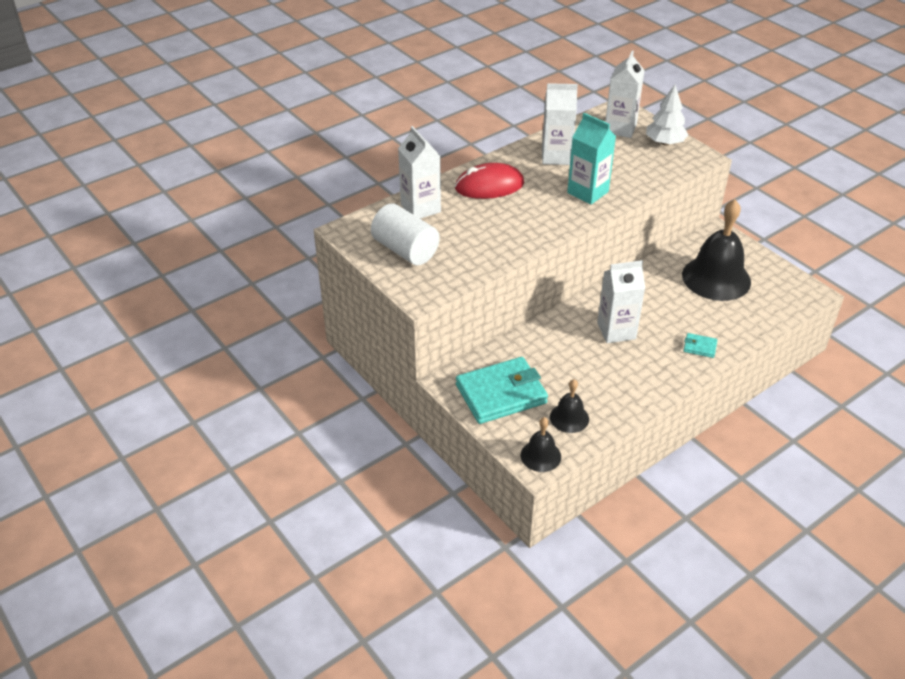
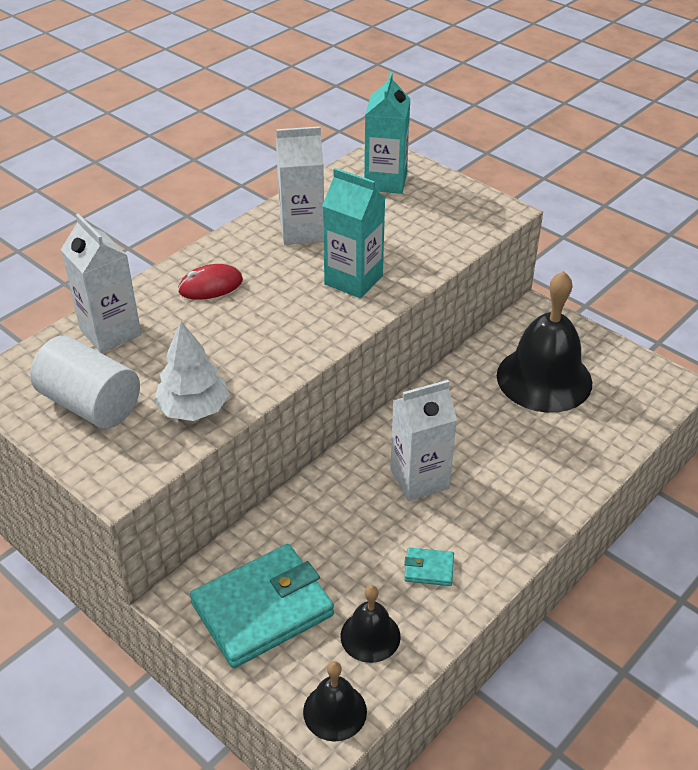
camera: 10 degrees left, 0 degrees up
red mouse [455,163,524,199] -> red mouse [178,264,243,300], size x0.64
white carton [605,51,645,138] -> turquoise carton [364,72,411,194]
white tree [646,85,688,145] -> white tree moved to [154,321,230,421]
turquoise wallet [683,333,717,358] -> turquoise wallet moved to [404,547,454,586]

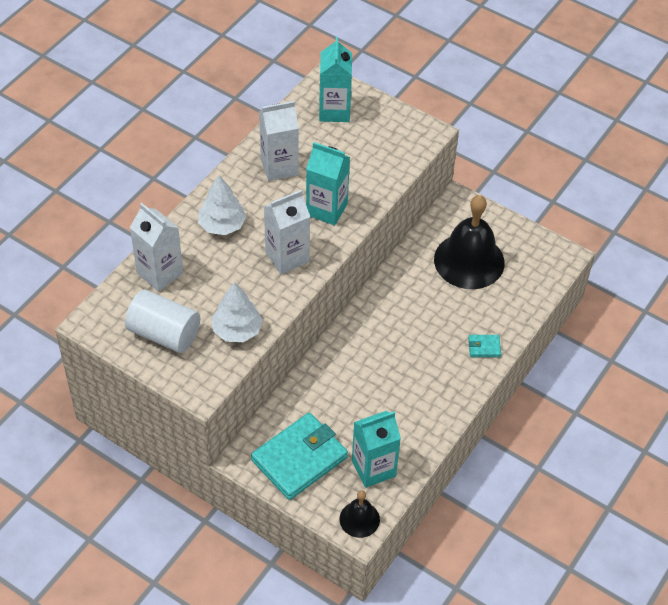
camera: 10 degrees left, 10 degrees up
red mouse [178,264,243,300] -> white tree [198,175,247,235]
black bell [340,585,401,663] -> turquoise carton [352,411,401,488]
white carton [390,380,457,501] -> white carton moved to [264,190,310,274]
turquoise wallet [404,547,454,586] -> turquoise wallet moved to [468,335,501,357]

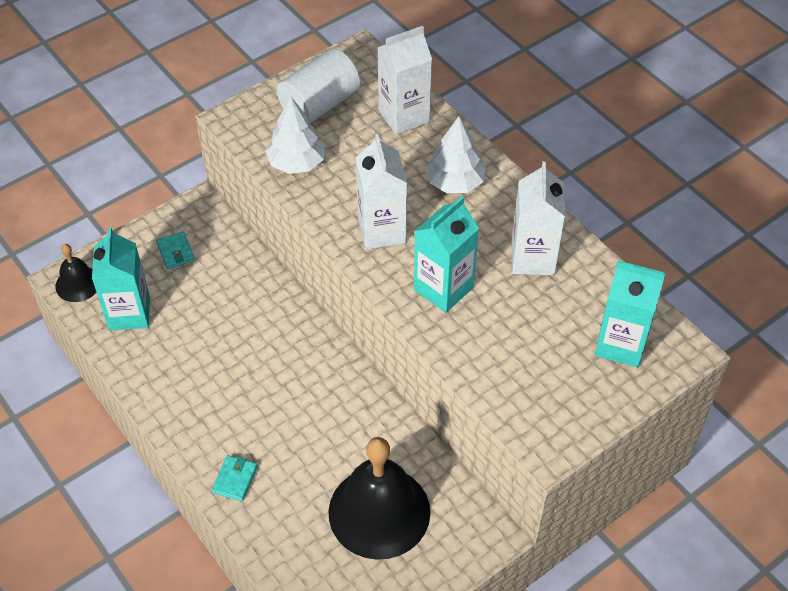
camera: 110 degrees right, 0 degrees up
turquoise wallet [251,413,348,500] -> turquoise wallet [156,231,195,269], size x0.42

